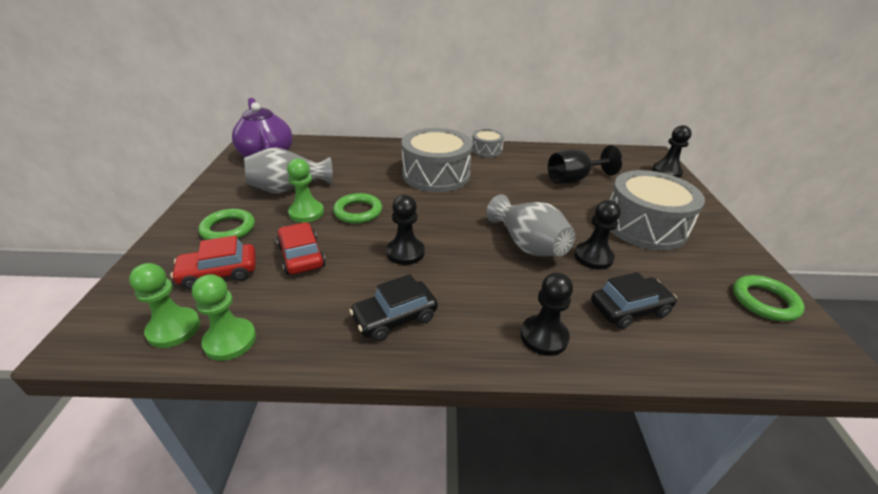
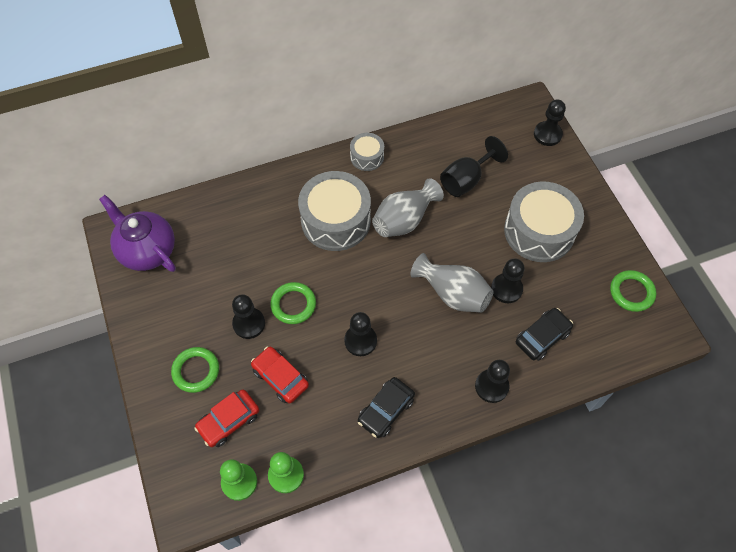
camera: 20 degrees left, 25 degrees up
grey vase [244,148,333,193] -> grey vase moved to [372,178,444,237]
green pawn [287,159,324,223] -> black pawn [232,294,265,339]

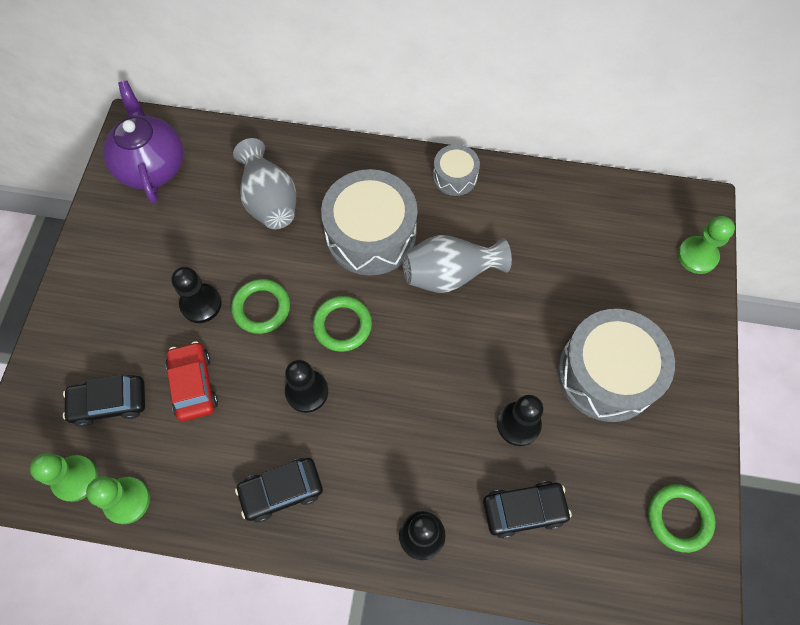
camera: 30 degrees right, 5 degrees up
green ring [171,347,219,393] -> green ring moved to [313,296,372,352]
red car [194,390,259,447] -> black car [63,375,145,427]
grey vase [411,253,493,313] -> grey vase moved to [233,138,296,229]
black goblet [440,136,508,197] -> none
black pawn [534,99,566,146] -> green pawn [678,216,735,274]

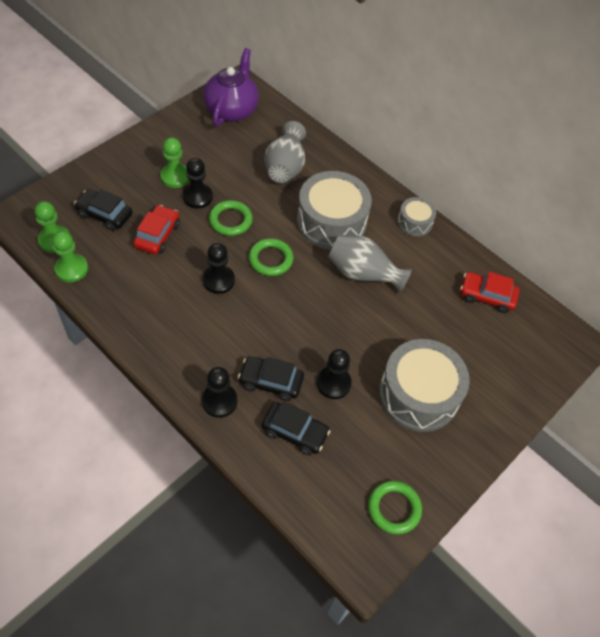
camera: 30 degrees right, 10 degrees down
black car [235,458,323,522] -> black car moved to [238,357,304,401]
green pawn [678,216,735,274] -> green pawn moved to [160,137,189,188]
none -> red car [460,272,520,313]

